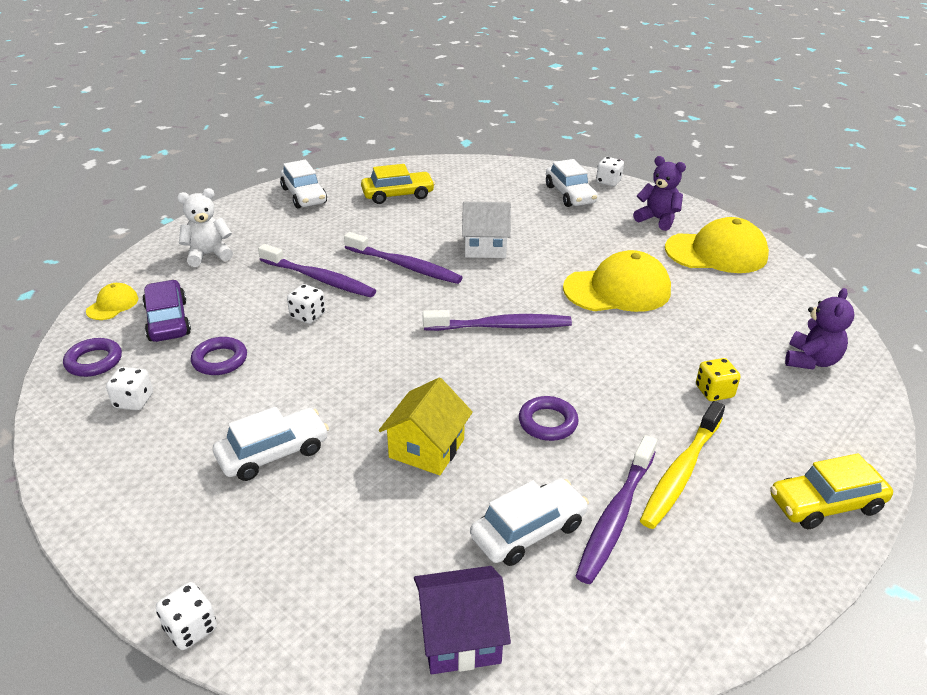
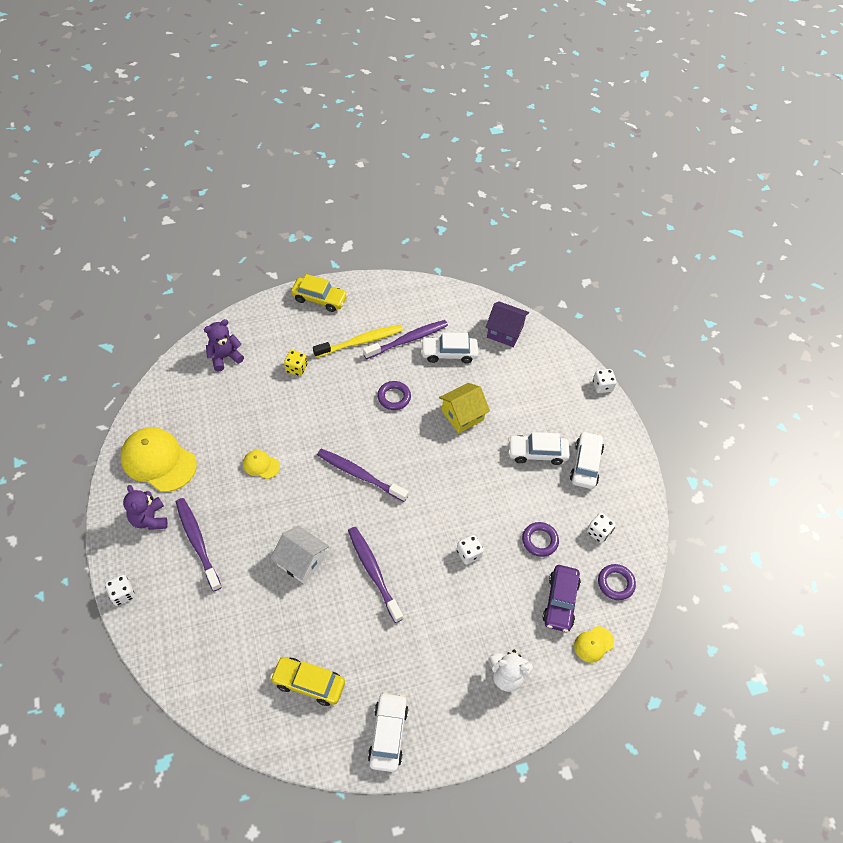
camera: 150 degrees left, 20 degrees up
purple toothbrush [258,244,376,298] -> purple toothbrush moved to [176,498,222,591]
white car [546,159,598,207] -> white car moved to [570,431,604,489]
yellow cap [563,250,671,312] -> yellow cap [243,450,280,479], size x0.48

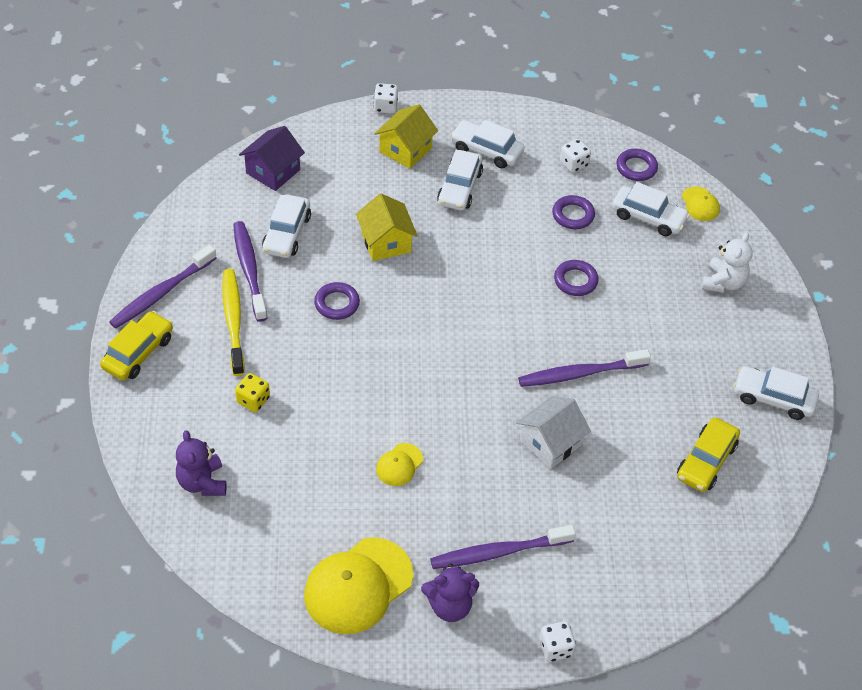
camera: 75 degrees left, 5 degrees down
purple toothbrush [317,449,408,502] -> purple toothbrush moved to [109,245,216,328]
white dice [457,535,484,565] -> purple ring [554,260,599,296]
purple car [543,565,581,632] -> white car [612,182,690,236]
none -> yellow house [374,104,438,169]

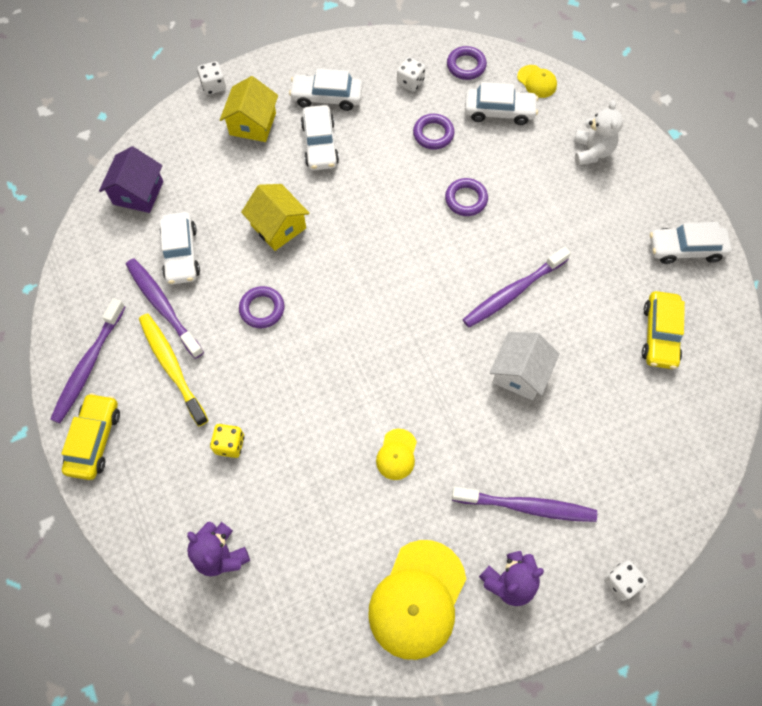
camera: 20 degrees left, 15 degrees up
purple toothbrush [430,525,576,569] -> purple toothbrush turned 135 degrees counterclockwise [452,487,597,522]

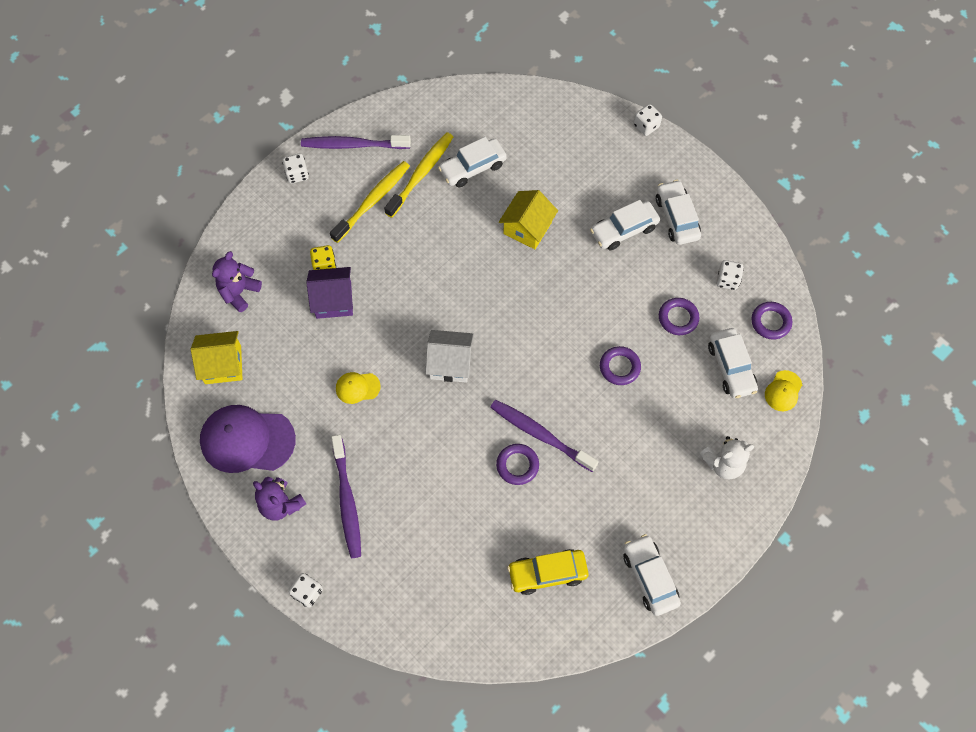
camera: 70 degrees right, 0 degrees up
yellow car [61,393,120,480] -> white dice [282,154,309,184]
purple house [99,146,163,213] -> purple house moved to [306,267,353,319]
purple toothbrush [126,258,204,359] -> yellow toothbrush [384,132,453,218]
yellow house [220,76,278,142] -> yellow house moved to [191,331,243,384]
purple ring [239,286,285,328] -> purple ring moved to [496,444,539,485]
yellow cap [368,540,466,660] -> purple cap [200,405,296,473]
white house [490,332,560,400] -> white house moved to [425,330,474,383]

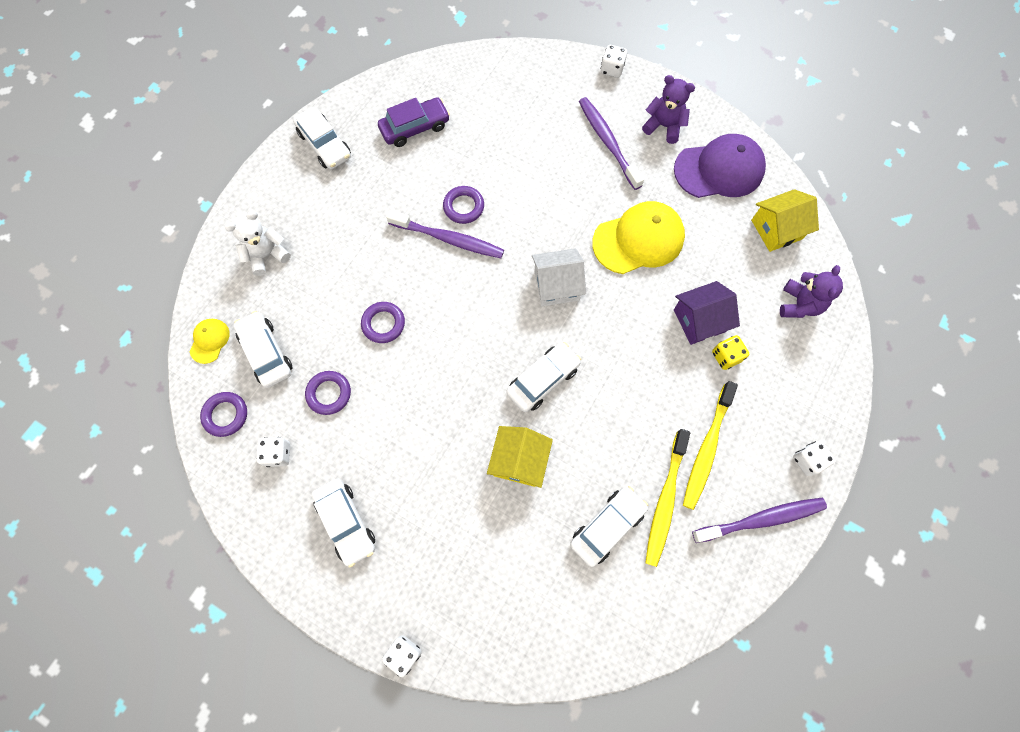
camera: 165 degrees right, 5 degrees up
yellow cap [336,372,381,404] -> yellow cap [592,201,685,274], size x2.09
yellow car [507,549,589,595] -> purple car [378,97,450,147]
white car [590,200,660,250] -> white car moved to [506,342,581,412]

